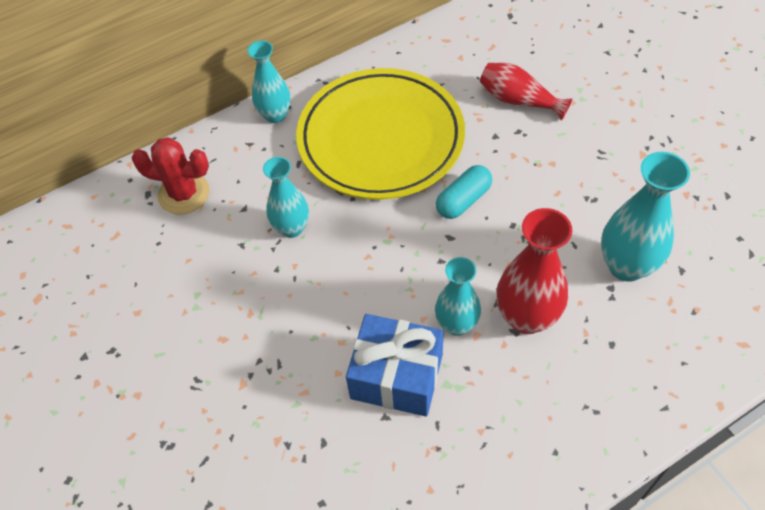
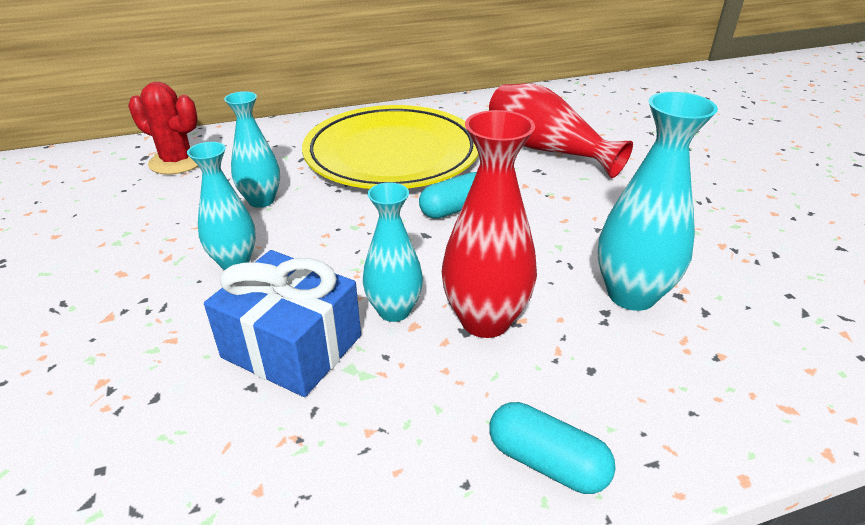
camera: 10 degrees right, 20 degrees down
turquoise vase [248,40,291,123] -> turquoise vase moved to [187,142,256,270]
red vase [480,63,572,121] -> red vase [489,83,633,178], size x1.51
none -> turquoise capsule [489,402,616,494]

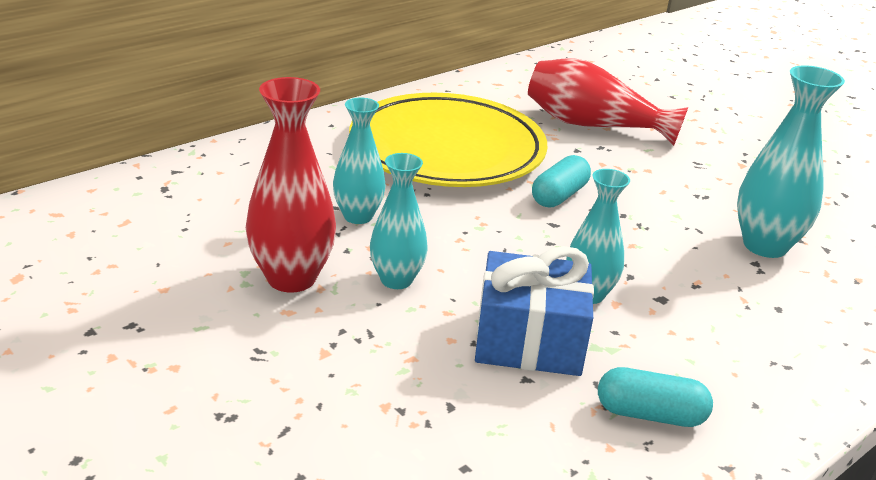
camera: 25 degrees left, 5 degrees down
red cactus [128,82,198,175] -> none
red vase [442,110,537,338] -> red vase moved to [246,77,336,292]
turquoise capsule [489,402,616,494] -> turquoise capsule moved to [598,367,713,427]

